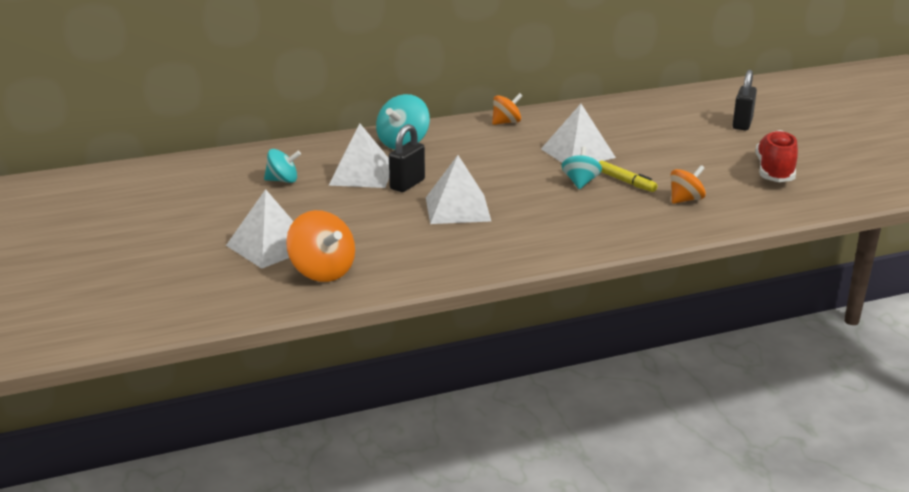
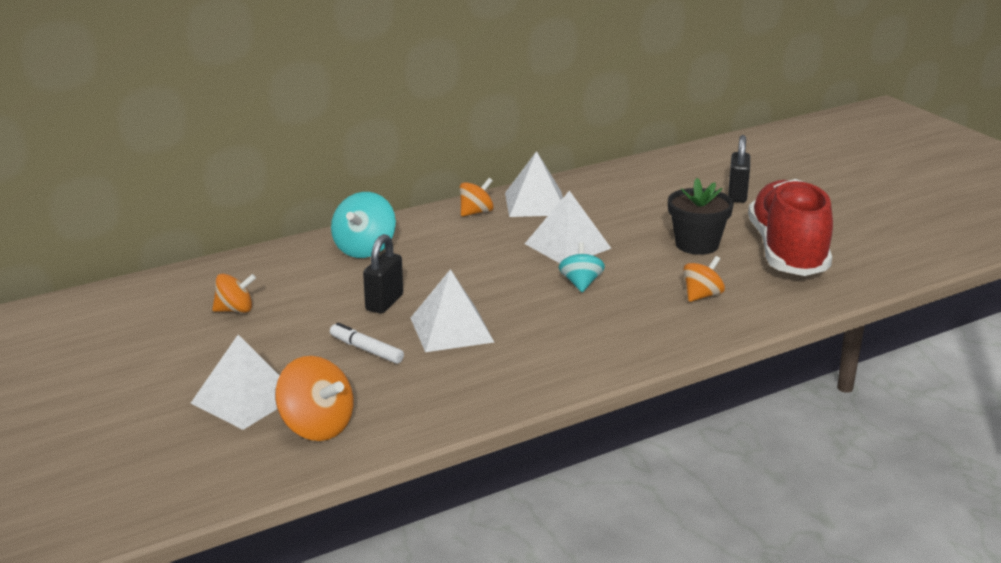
camera: 10 degrees left, 0 degrees up
turquoise spinning top [264,149,301,183] -> orange spinning top [212,273,256,313]
white pyramid [328,123,389,188] -> white pyramid moved to [505,151,563,217]
yellow marker [599,160,657,192] -> none
red shoe [755,130,798,182] -> red shoe [748,179,833,276], size x1.60
none -> white marker [330,322,404,364]
none -> black flower pot [668,178,734,255]

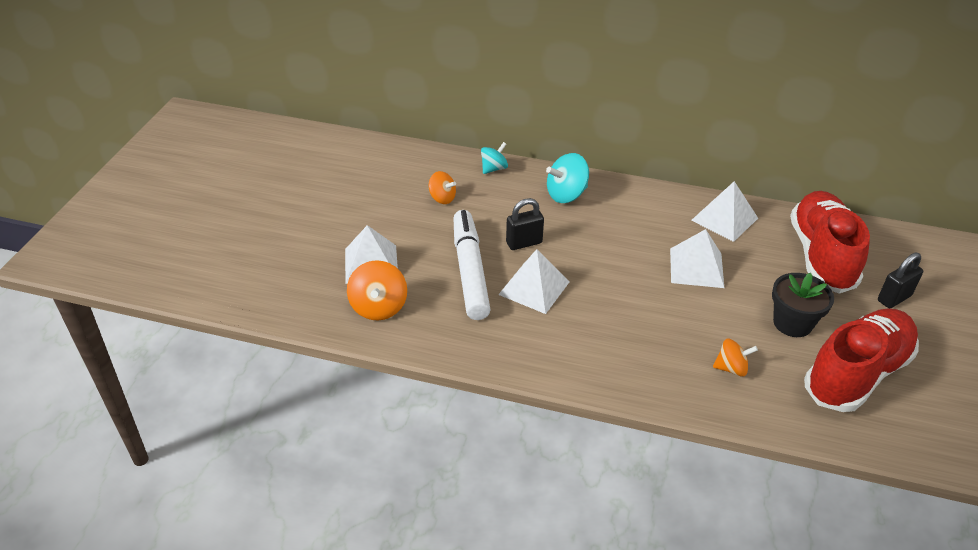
camera: 45 degrees right, 15 degrees up
white marker [330,322,404,364] -> white marker [454,210,491,320], size x2.20
orange spinning top [460,178,494,217] -> none
turquoise spinning top [559,242,605,293] -> turquoise spinning top moved to [481,142,508,174]
none -> red shoe [790,191,870,294]

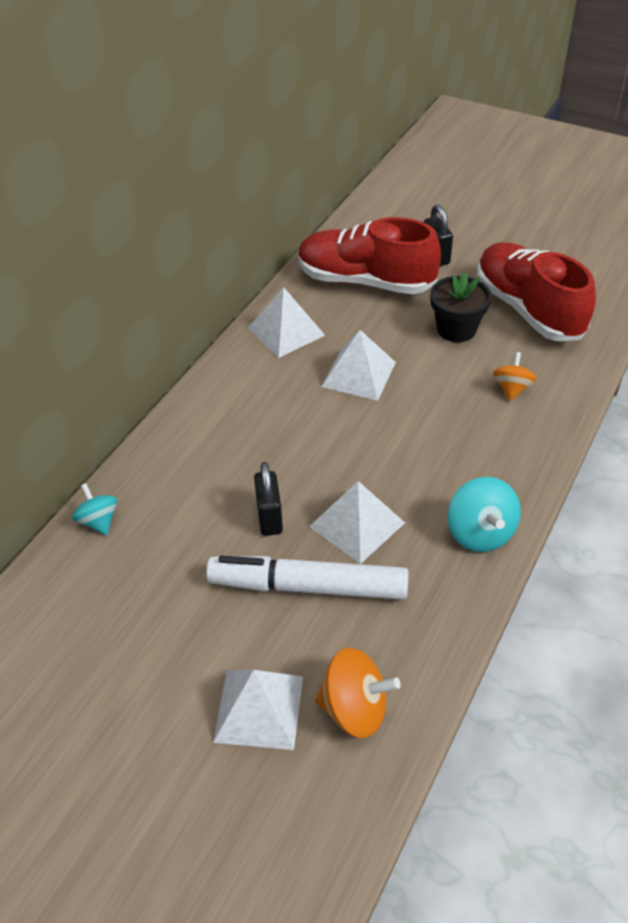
camera: 75 degrees left, 5 degrees up
orange spinning top [429,171,456,204] -> none
turquoise spinning top [546,153,589,203] -> turquoise spinning top moved to [448,477,521,552]

